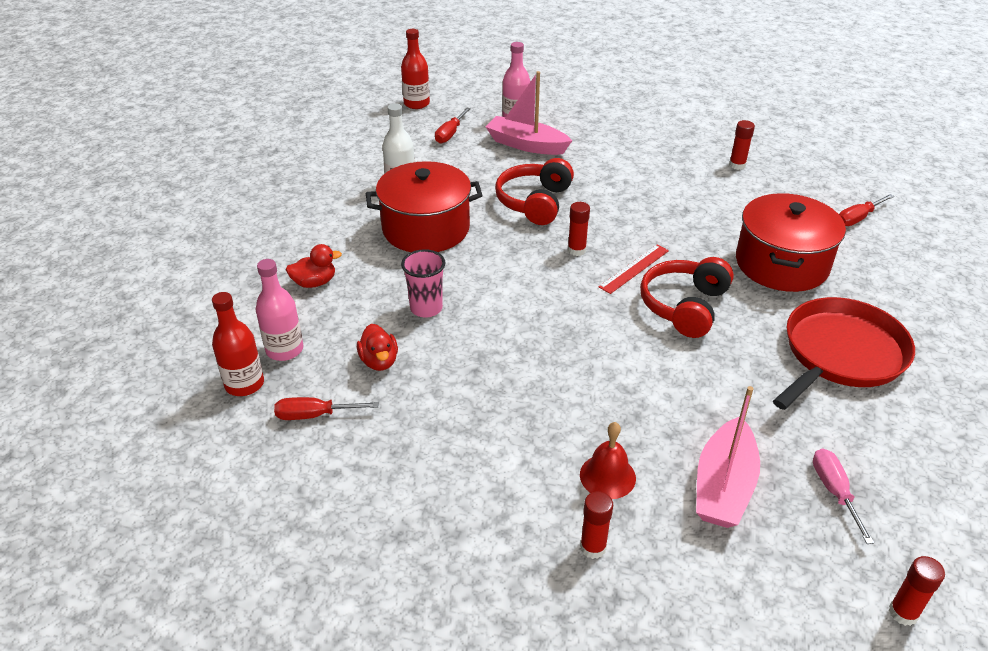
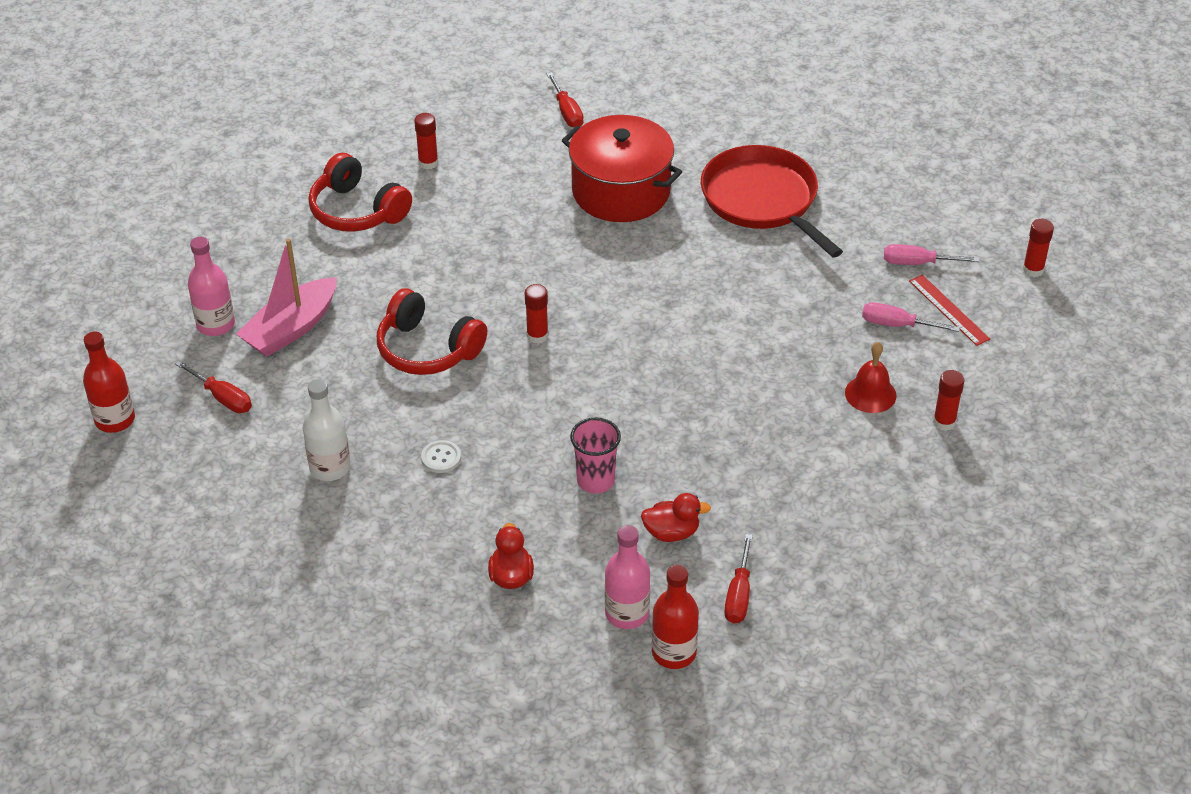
camera: 75 degrees left, 5 degrees up
red pot [366,161,483,252] -> white button [421,440,461,473]
red ruler [599,245,669,294] -> red ruler moved to [909,275,990,346]
red headphones [640,257,734,338] -> red headphones moved to [309,153,412,232]
pink boat [696,386,760,528] -> pink screwdriver [862,302,960,332]

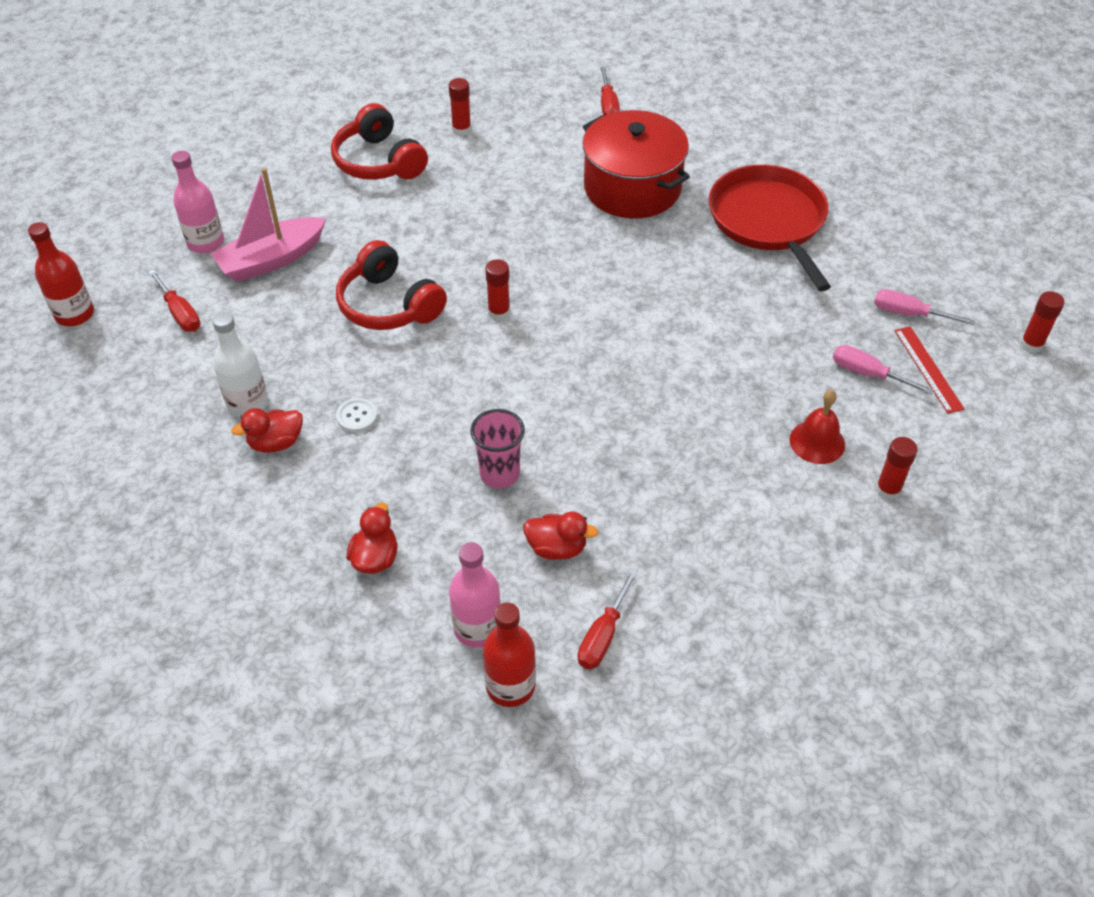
camera: 15 degrees right, 5 degrees up
none -> red duck [231,408,303,453]

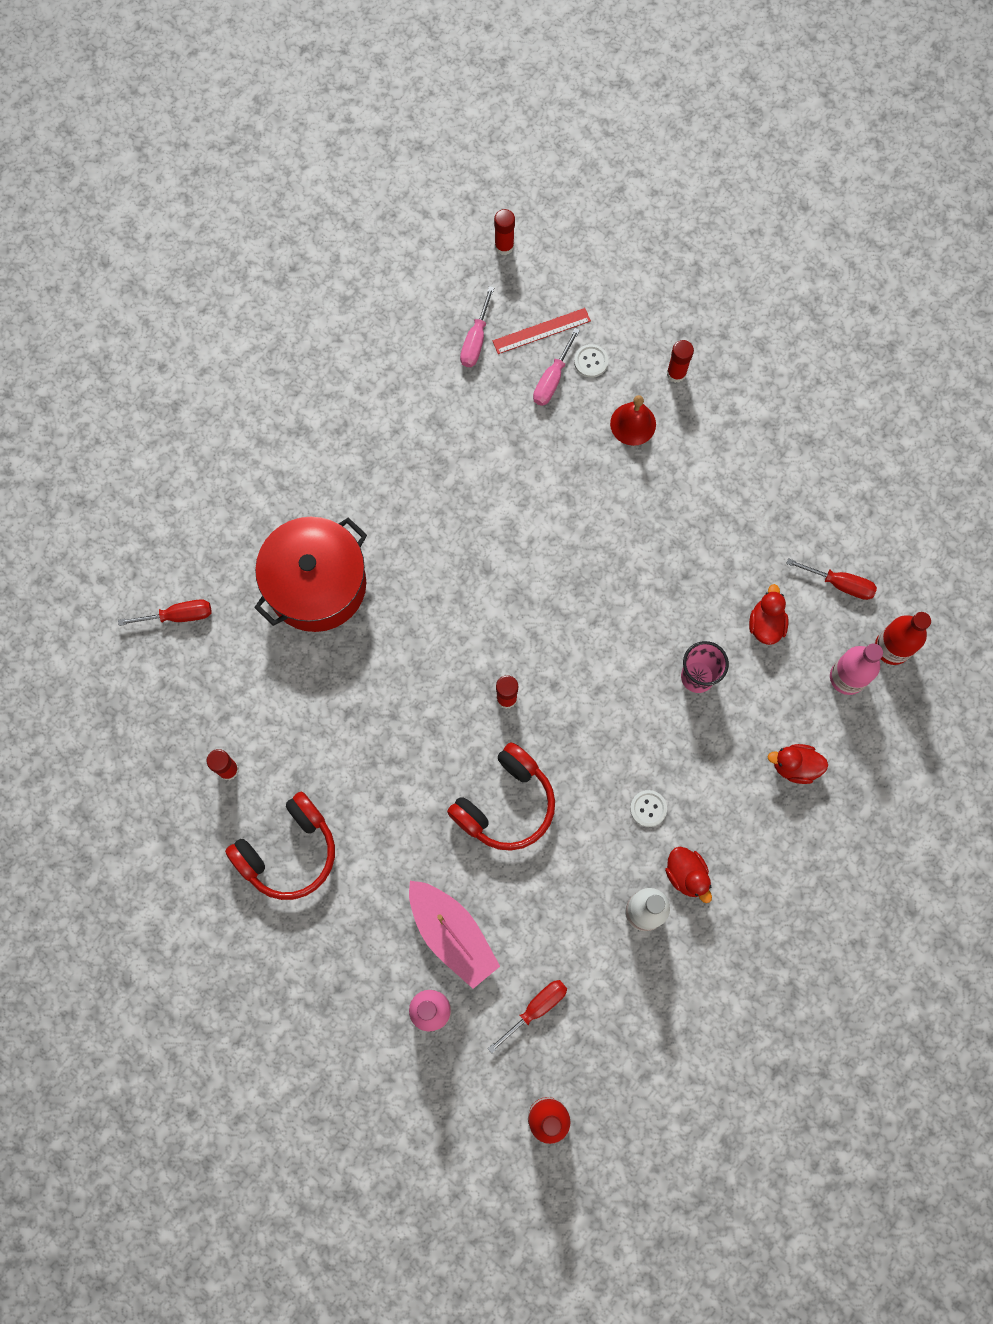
camera: 95 degrees left, 25 degrees up
red pan [709,165,831,291] -> none
none -> white button [574,344,608,378]

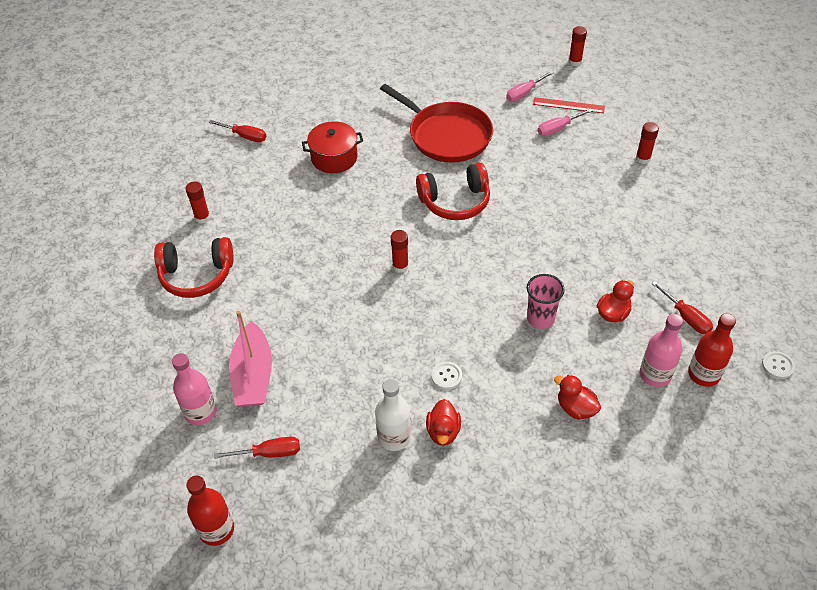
camera: 35 degrees right, 25 degrees down
red pot [254,517,367,632] -> red pot [302,121,363,173], size x0.66
red headphones [447,742,555,851] -> red headphones moved to [416,163,490,220]
white button [574,344,608,378] -> white button moved to [762,351,795,379]
red bell [610,395,656,446] -> none
none -> red pan [380,84,493,163]

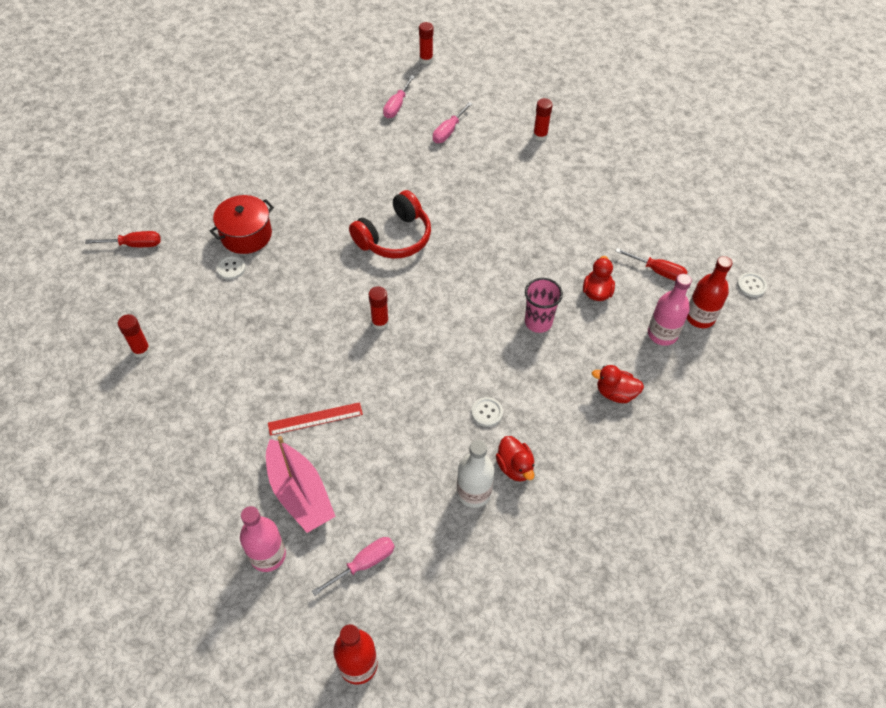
camera: 30 degrees left, 5 degrees up
red headphones [154,237,234,298] -> none
red screwdriver [214,437,300,459] -> pink screwdriver [312,537,395,596]
red pan [380,84,493,163] -> none
red ruler [533,97,605,113] -> red ruler moved to [268,402,363,436]
none -> white button [216,255,246,280]

